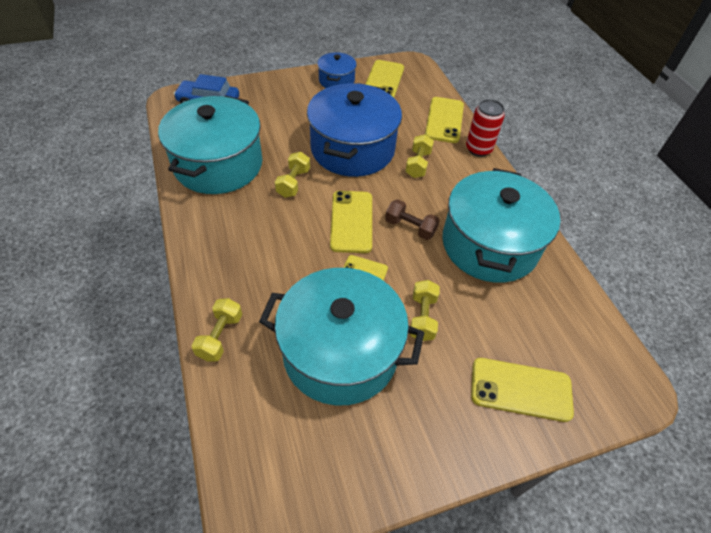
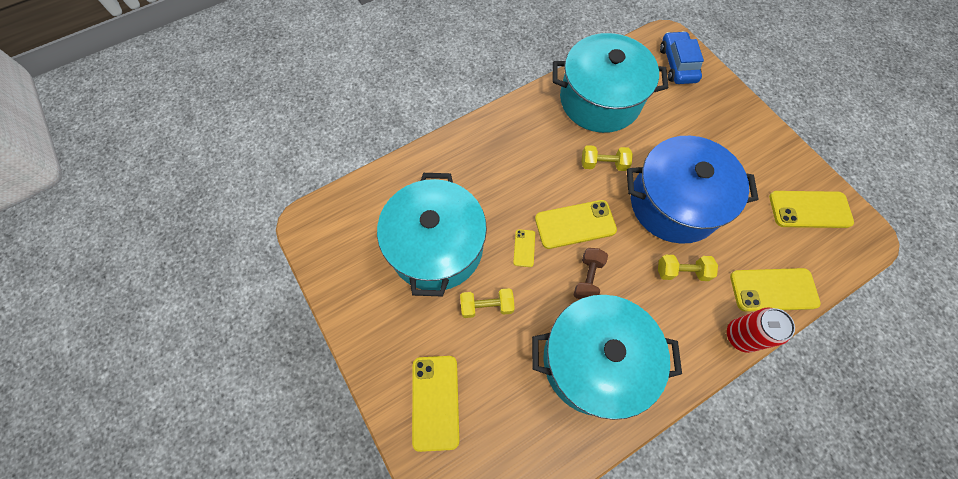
camera: 80 degrees right, 15 degrees up
yellow dumbbell [191,298,242,362] -> none
blue pot [317,52,357,88] -> none

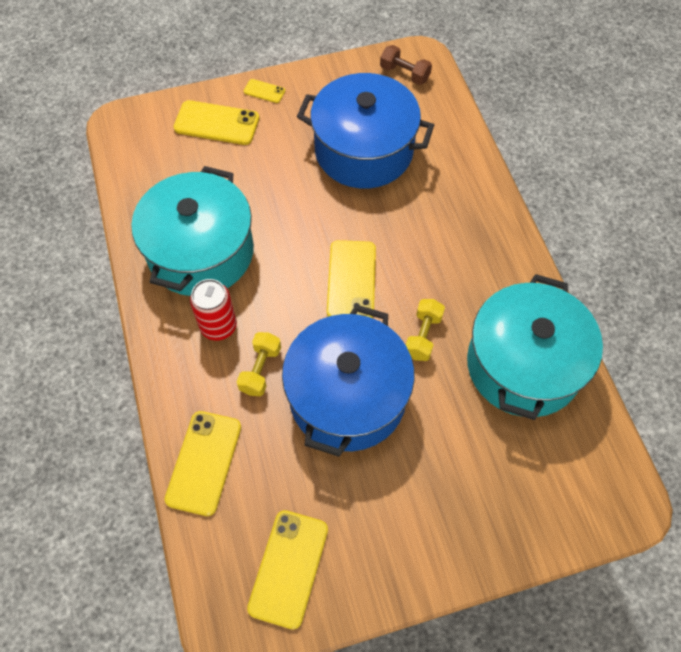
camera: 105 degrees right, 5 degrees down
turquoise pot [377,173,487,297] -> blue pot [297,73,434,188]
yellow dumbbell [460,288,515,318] -> none
yellow phone [513,229,535,267] -> yellow phone moved to [244,79,285,103]
brown dumbbell [574,248,608,299] -> brown dumbbell moved to [380,45,432,85]
blue car [660,31,704,84] -> none
red can [727,307,795,353] -> red can moved to [190,279,237,341]

